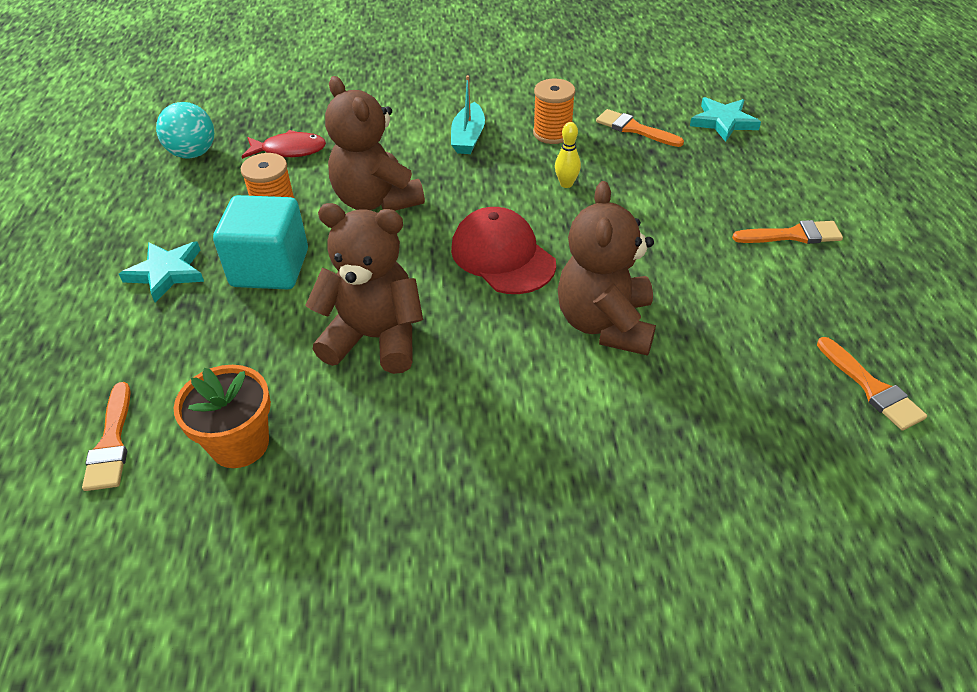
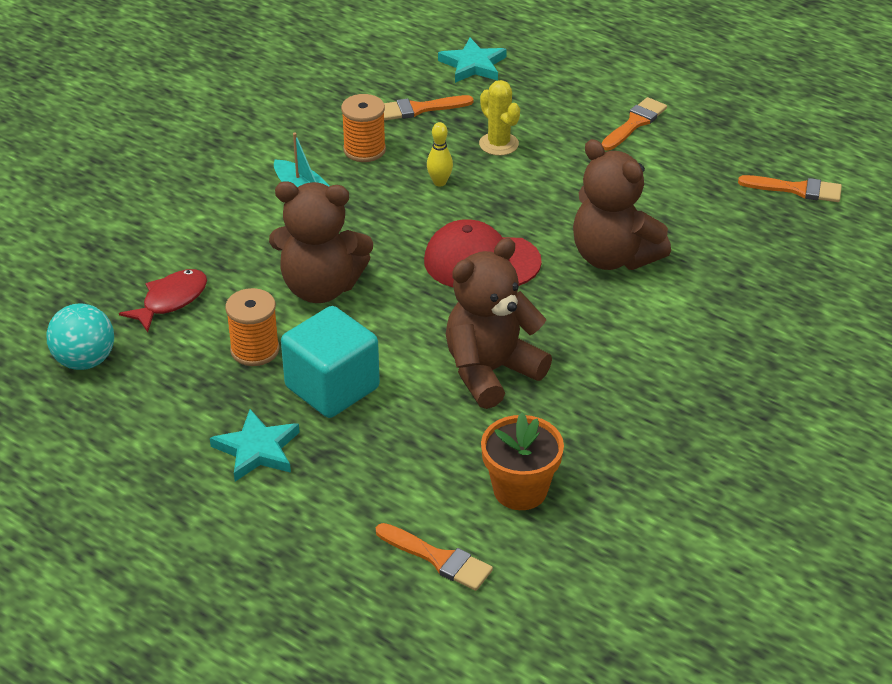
camera: 50 degrees left, 5 degrees down
none -> yellow cactus [479,80,520,156]

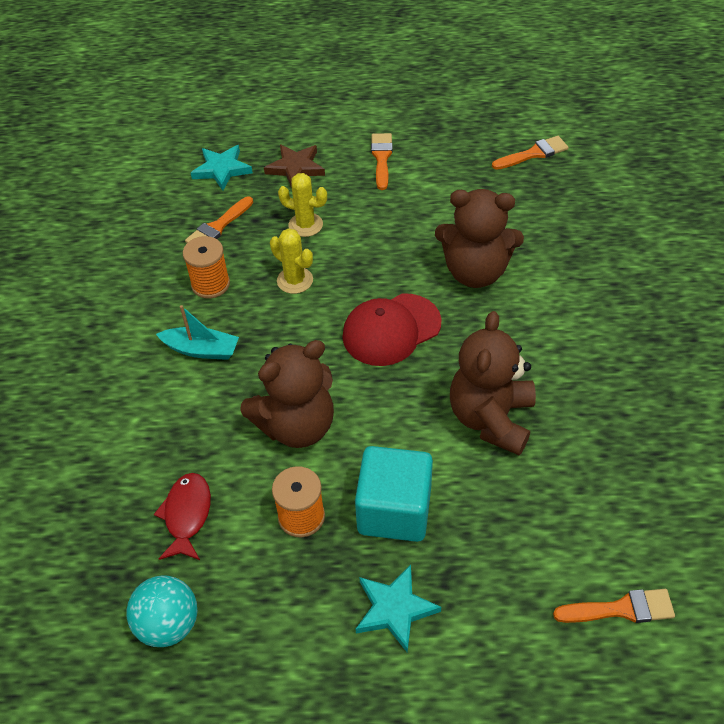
camera: 35 degrees left, 10 degrees up
yellow bowling pin [427,122,453,187] -> yellow cactus [270,228,313,294]
orange flower pot [481,413,564,510] -> none
none -> brown star [264,145,325,188]

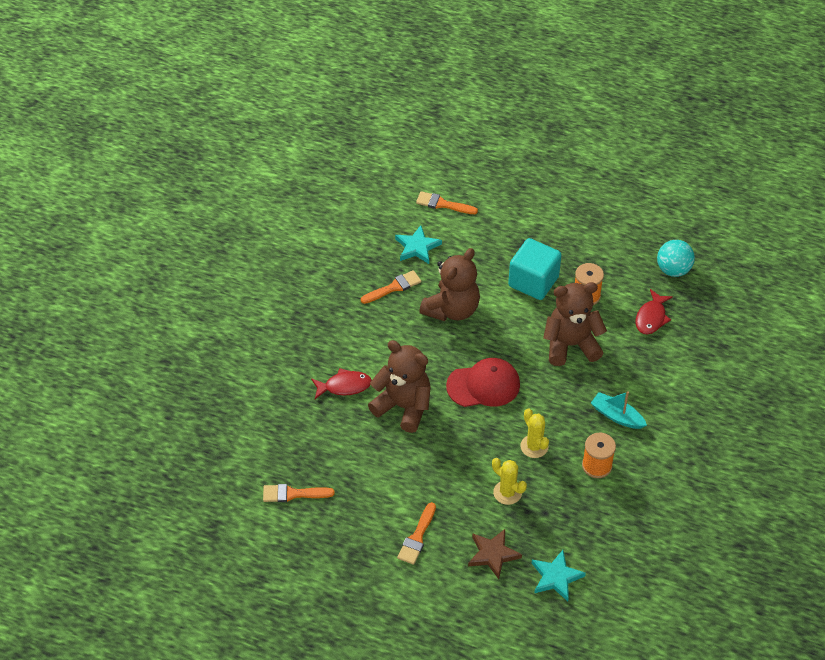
camera: 160 degrees left, 0 degrees up
orange brush [185,196,253,243] -> orange brush moved to [361,270,421,304]
turquoise star [356,565,441,653] -> turquoise star moved to [395,225,442,264]
none -> red fish [311,368,372,399]

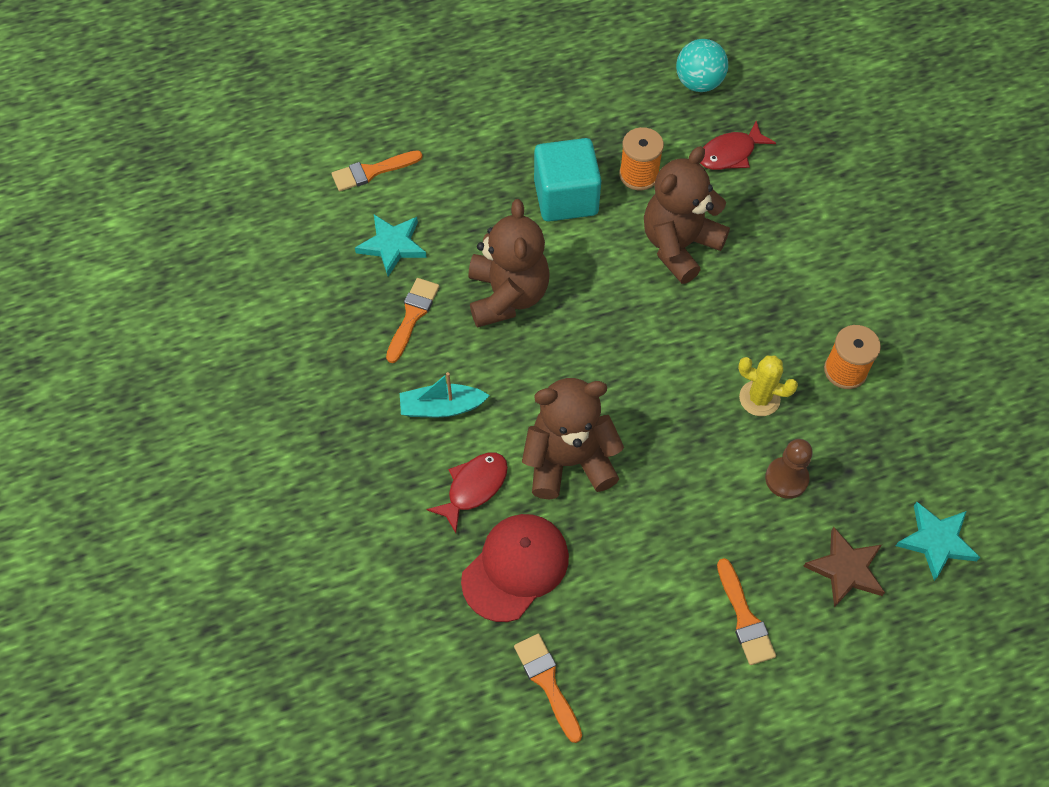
camera: 40 degrees left, 10 degrees up
orange brush [263,484,335,502] -> orange brush turned 105 degrees clockwise [514,634,582,743]
red cap [446,358,520,407] -> red cap moved to [461,514,569,622]
yellow cactus [492,458,527,505] -> brown pawn [765,439,813,499]
turquoise boat [591,391,647,429] -> turquoise boat moved to [400,372,490,417]
red fish [636,289,673,335] -> red fish turned 75 degrees clockwise [700,121,776,170]

